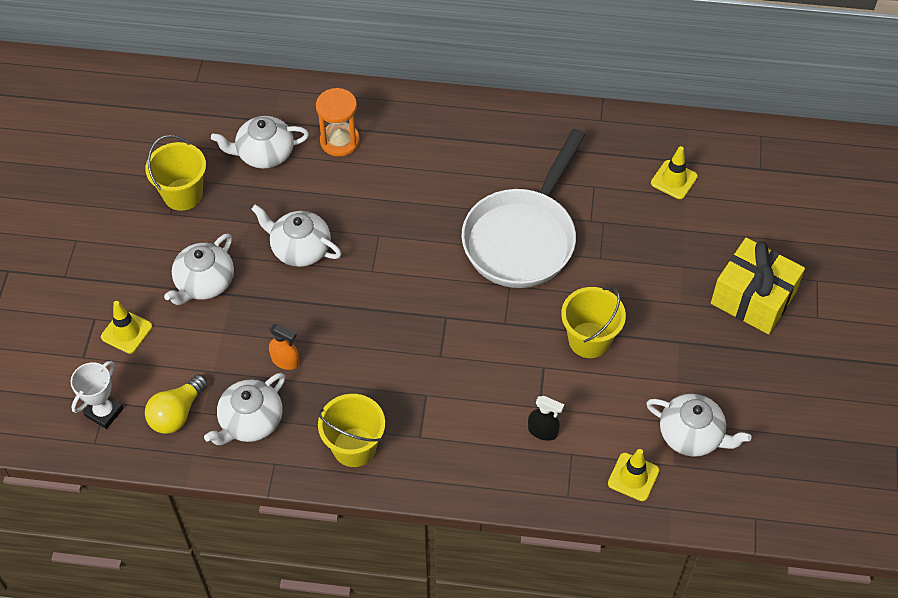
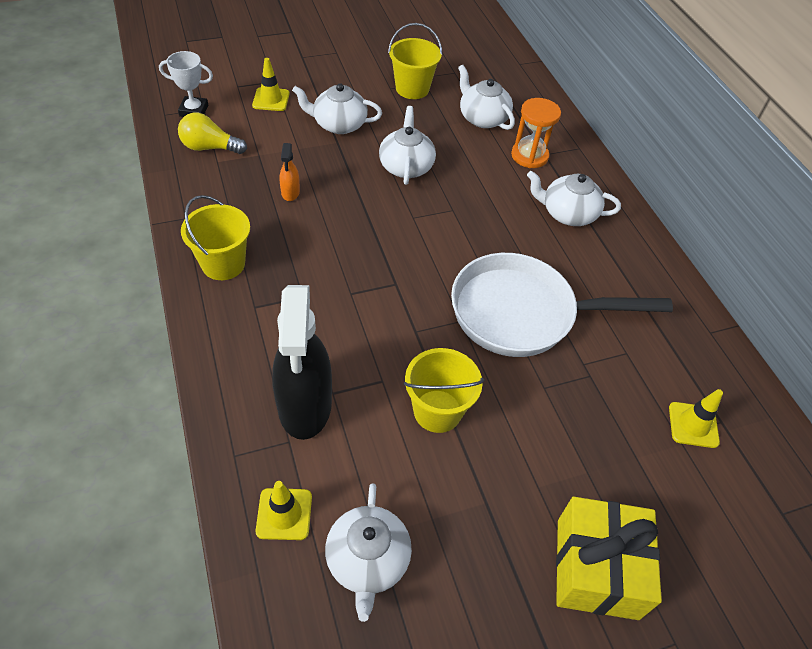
camera: 60 degrees right, 5 degrees down
white teapot [204,373,285,445] -> white teapot moved to [527,171,621,226]
black spray bottle [528,396,564,441] -> black spray bottle [272,285,332,440], size x2.32

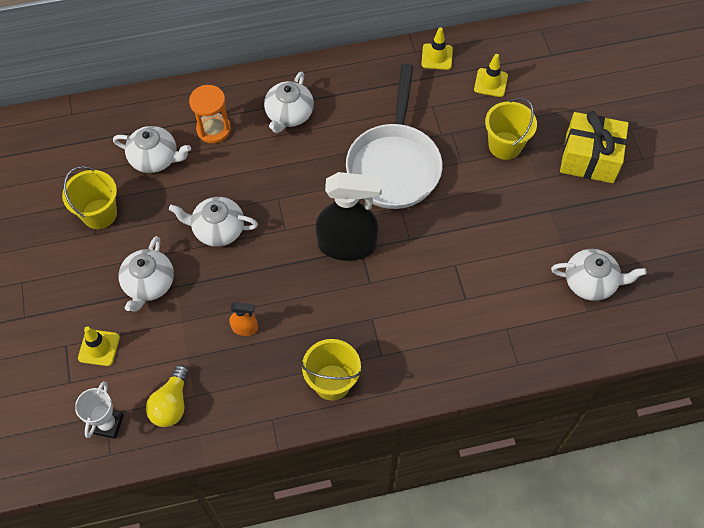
camera: 80 degrees left, 10 degrees up
yellow traffic cone [256,481,312,540] -> yellow traffic cone moved to [421,27,453,70]
black spray bottle [272,285,332,440] -> black spray bottle moved to [315,172,382,261]
yellow bucket [404,348,484,433] -> yellow bucket moved to [485,97,537,160]
white teapot [458,65,515,130] -> white teapot turned 135 degrees counterclockwise [113,126,191,173]

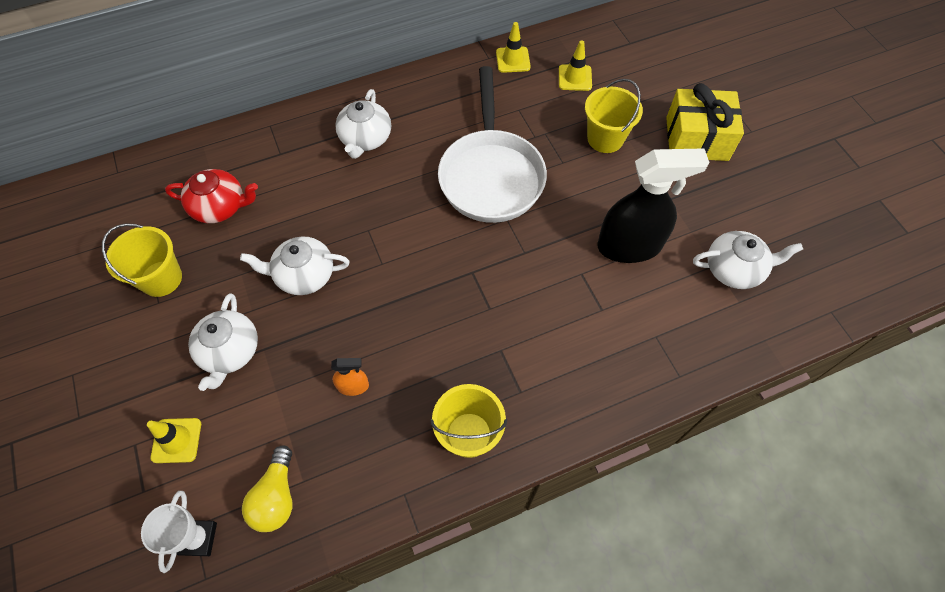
camera: 10 degrees left, 0 degrees up
white teapot [113,126,191,173] -> red teapot [165,169,258,223]
orange hourglass [189,85,231,143] -> none
black spray bottle [315,172,382,261] -> black spray bottle moved to [598,148,709,263]

